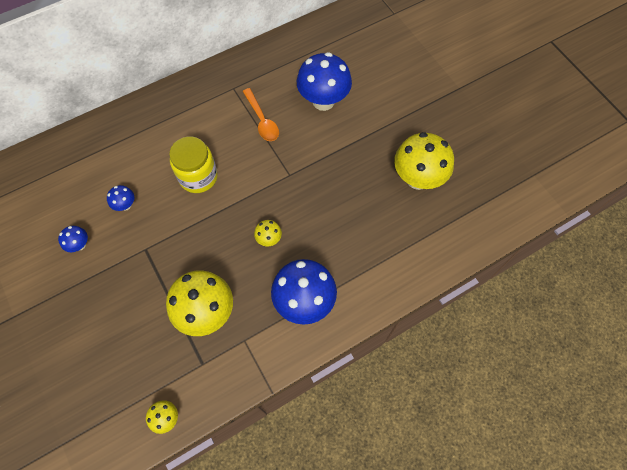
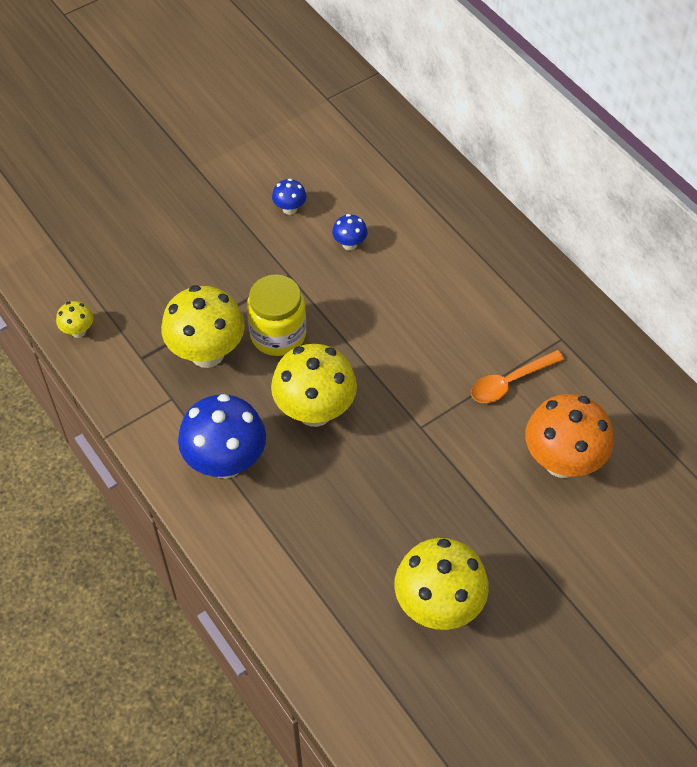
camera: 85 degrees right, 10 degrees down
yellow jar [169,136,218,193] -> yellow jar moved to [247,274,306,356]
yellow mushroom [254,220,282,246] -> yellow mushroom [271,344,357,427], size x2.19
blue mushroom [297,52,352,111] -> orange mushroom [525,394,614,478]

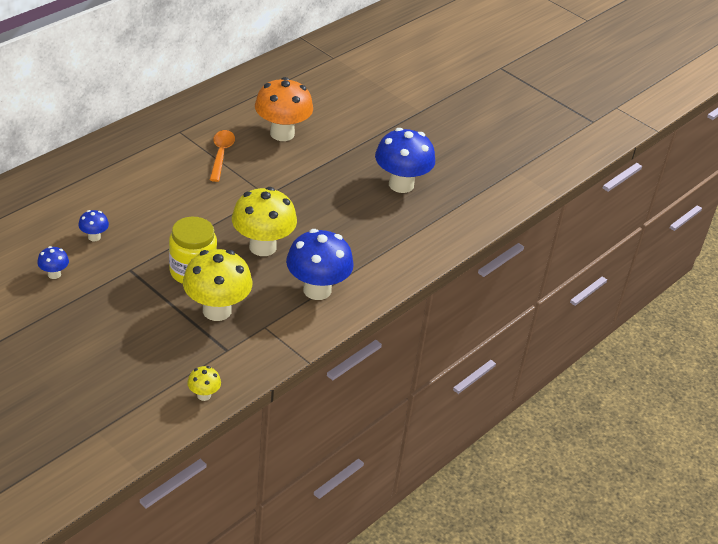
camera: 105 degrees left, 15 degrees down
yellow mushroom [395,538,489,630] -> blue mushroom [375,128,435,193]
orange spoon [471,350,565,403] -> orange spoon turned 135 degrees counterclockwise [210,130,235,182]

